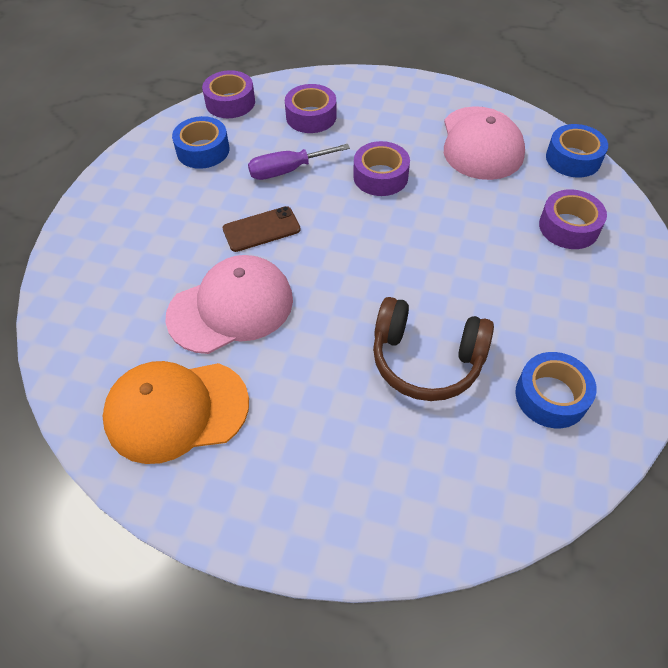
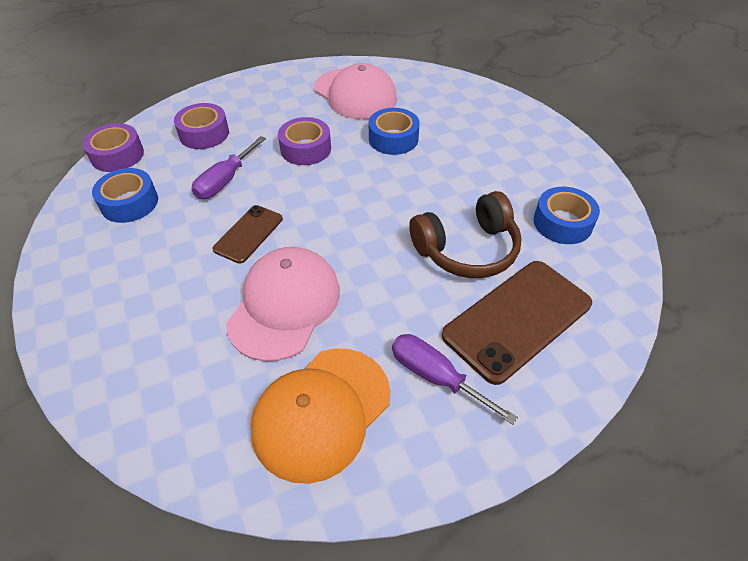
camera: 40 degrees left, 5 degrees down
purple tape [539,189,607,249] -> none
blue tape [546,124,608,178] -> blue tape moved to [369,108,420,155]
none -> purple screwdriver [392,334,518,425]
none -> brown phone [442,261,592,385]

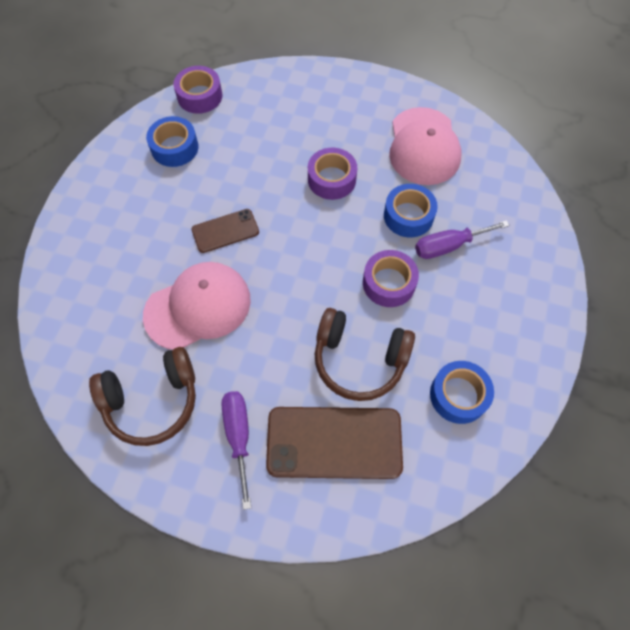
camera: 40 degrees right, 15 degrees up
purple tape [174,103,229,149] -> purple tape moved to [363,250,419,307]
purple screwdriver [192,136,266,199] -> purple screwdriver moved to [415,220,510,259]
orange cap [250,348,390,484] -> brown headphones [89,347,196,446]

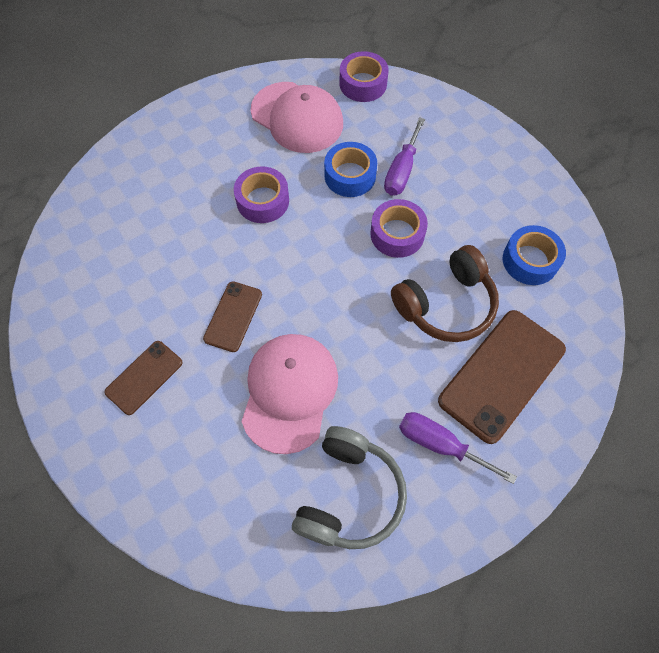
camera: 50 degrees left, 0 degrees up
brown headphones [89,347,196,446] -> grey headphones [292,426,407,549]
blue tape [146,116,199,167] -> none
purple tape [174,66,222,114] -> purple tape moved to [339,51,389,102]
none -> brown phone [104,341,183,415]

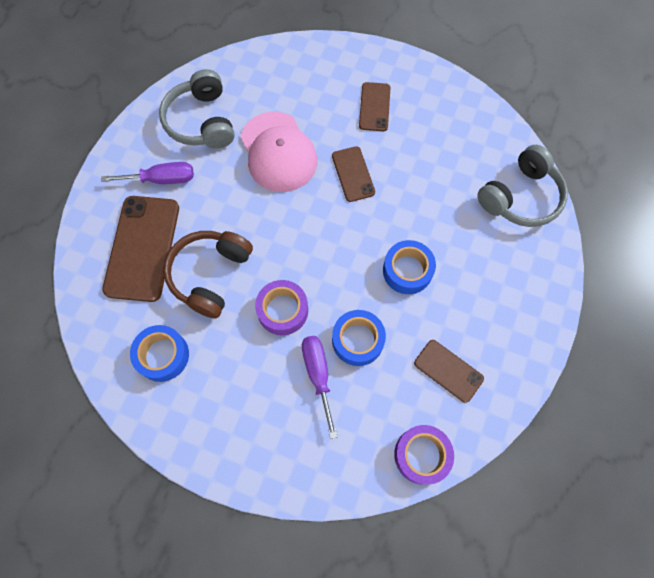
camera: 145 degrees right, 5 degrees up
purple tape [234,166,289,223] -> blue tape [383,240,436,294]
pink cap [251,82,343,153] -> brown phone [414,340,484,403]
none -> grey headphones [477,145,568,227]

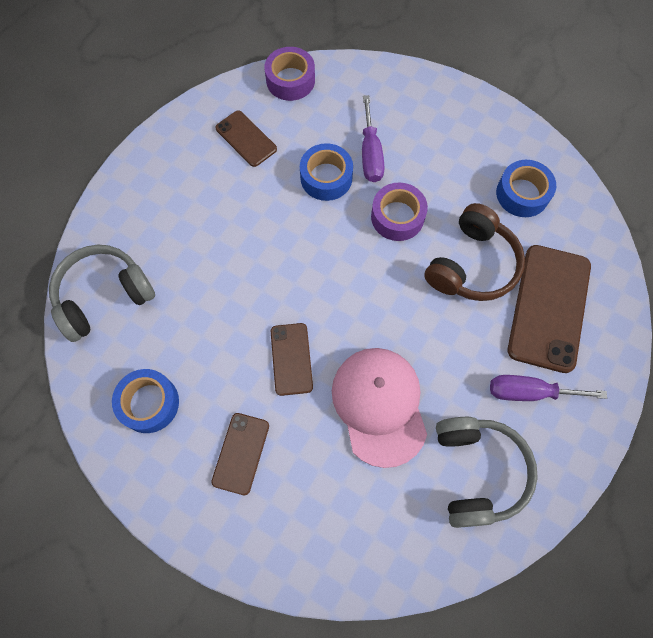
camera: 170 degrees left, 0 degrees up
blue tape [383,240,436,294] -> blue tape moved to [112,369,179,433]

